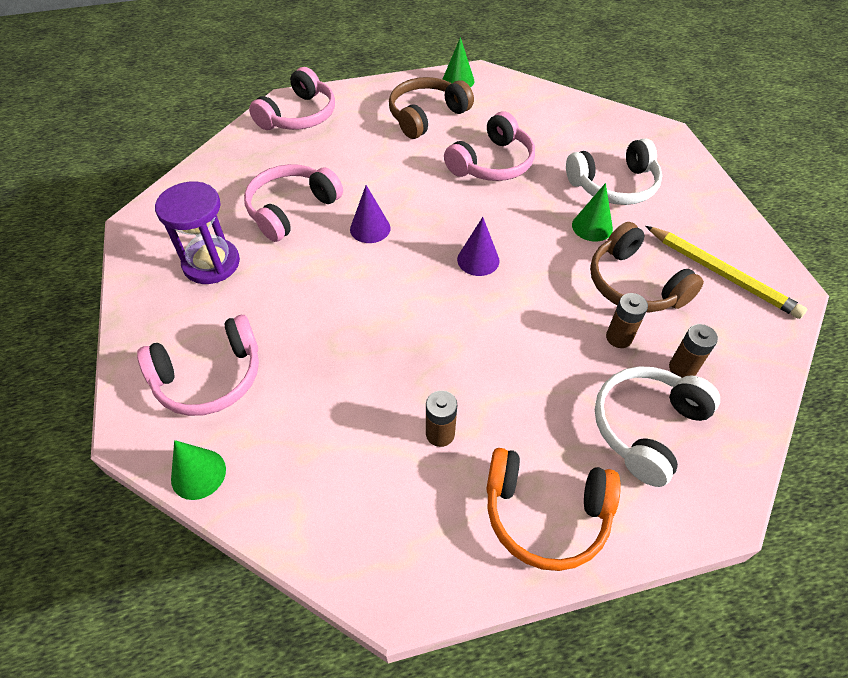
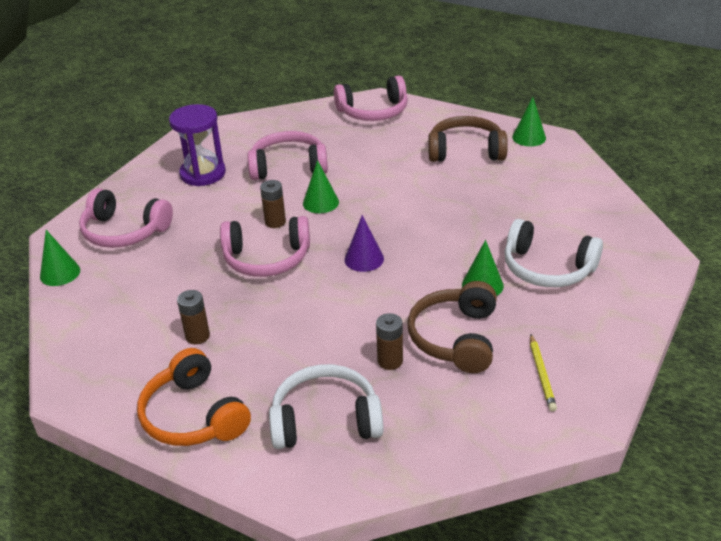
camera: 45 degrees right, 15 degrees down
purple cone [350,185,391,243] -> green cone [303,160,339,213]
pink headphones [444,112,535,181] -> pink headphones moved to [220,216,310,277]
yellow pencil [646,226,807,319] -> yellow pencil [530,335,557,412], size x0.57
brown battery [669,324,718,378] -> brown battery moved to [260,180,286,228]

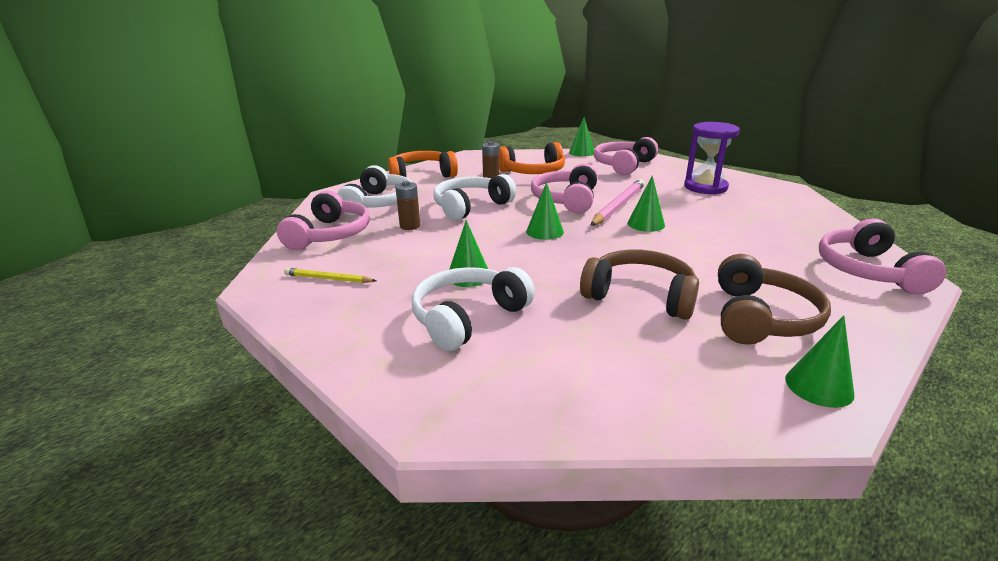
camera: 105 degrees right, 10 degrees down
pink headphones [247,131,328,180] -> pink headphones moved to [277,190,369,250]
brown battery [260,180,286,228] -> pink pencil [590,179,645,226]
purple cone [344,215,384,272] -> green cone [526,182,564,240]
brown headphones [408,281,497,373] -> brown headphones moved to [580,250,699,320]
none -> white headphones [433,174,516,221]
none -> orange headphones [499,142,565,174]

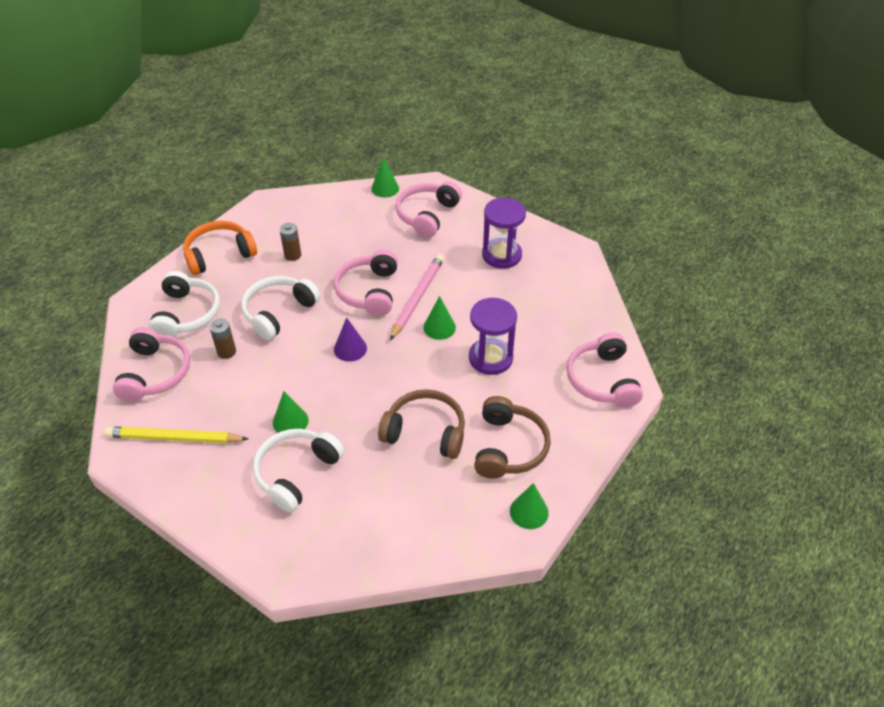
camera: 10 degrees left, 20 degrees up
yellow pencil [284,268,377,283] -> yellow pencil [104,426,249,444], size x1.76
orange headphones [499,142,565,174] -> none
green cone [526,182,564,240] -> purple cone [334,317,367,362]
none -> purple hourglass [469,298,517,375]

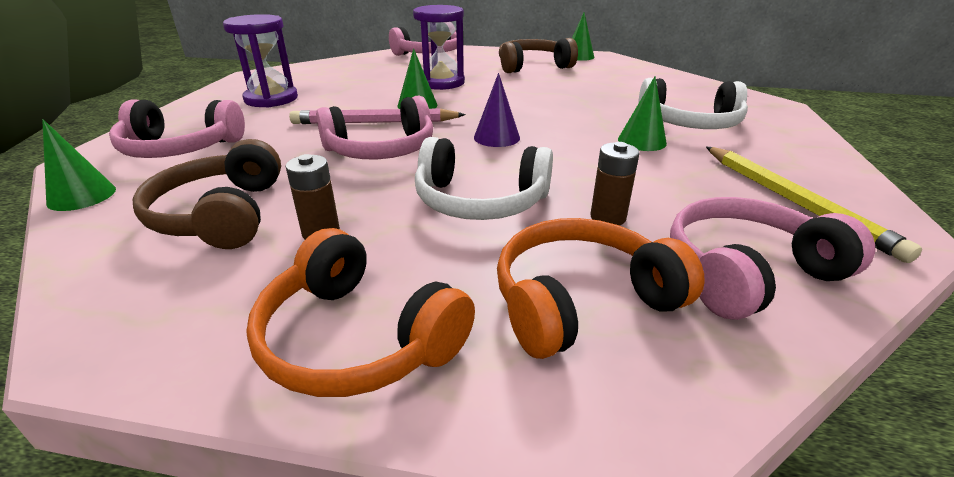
camera: 115 degrees left, 15 degrees down
white headphones [149,271,220,337] -> orange headphones [497,218,705,359]
brown headphones [378,389,465,459] -> brown headphones moved to [133,139,281,249]

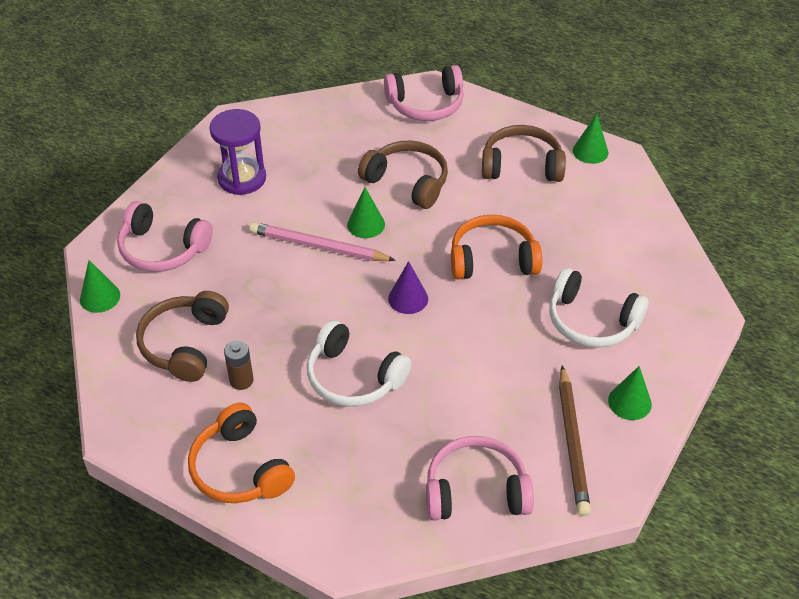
camera: 20 degrees right, 15 degrees up
pink headphones [316,95,433,159] -> none
purple hourglass [413,5,465,90] -> brown headphones [358,141,448,209]
orange headphones [497,218,705,359] -> orange headphones moved to [451,215,542,279]
brown battery [591,142,640,226] -> none
green cone [618,76,667,151] -> green cone moved to [608,366,652,420]
yellow pencil [706,147,922,263] -> brown pencil [559,365,591,516]

